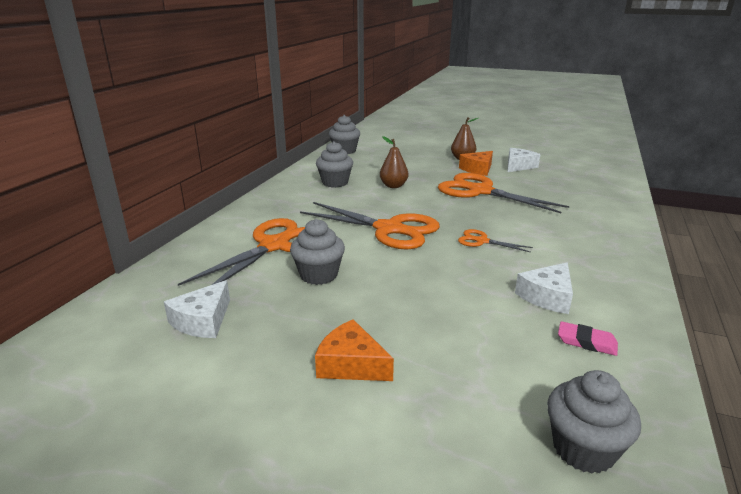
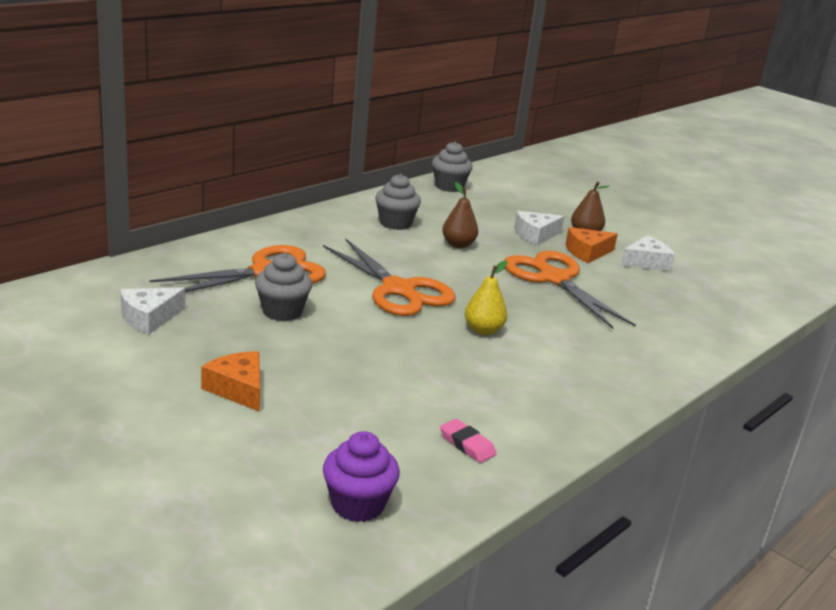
camera: 20 degrees right, 0 degrees up
orange scissors [458,229,533,253] -> yellow pear [465,261,508,335]
white cheese [515,263,573,314] -> white cheese moved to [514,211,565,245]
grey cupcake [547,370,641,474] -> purple cupcake [323,431,400,522]

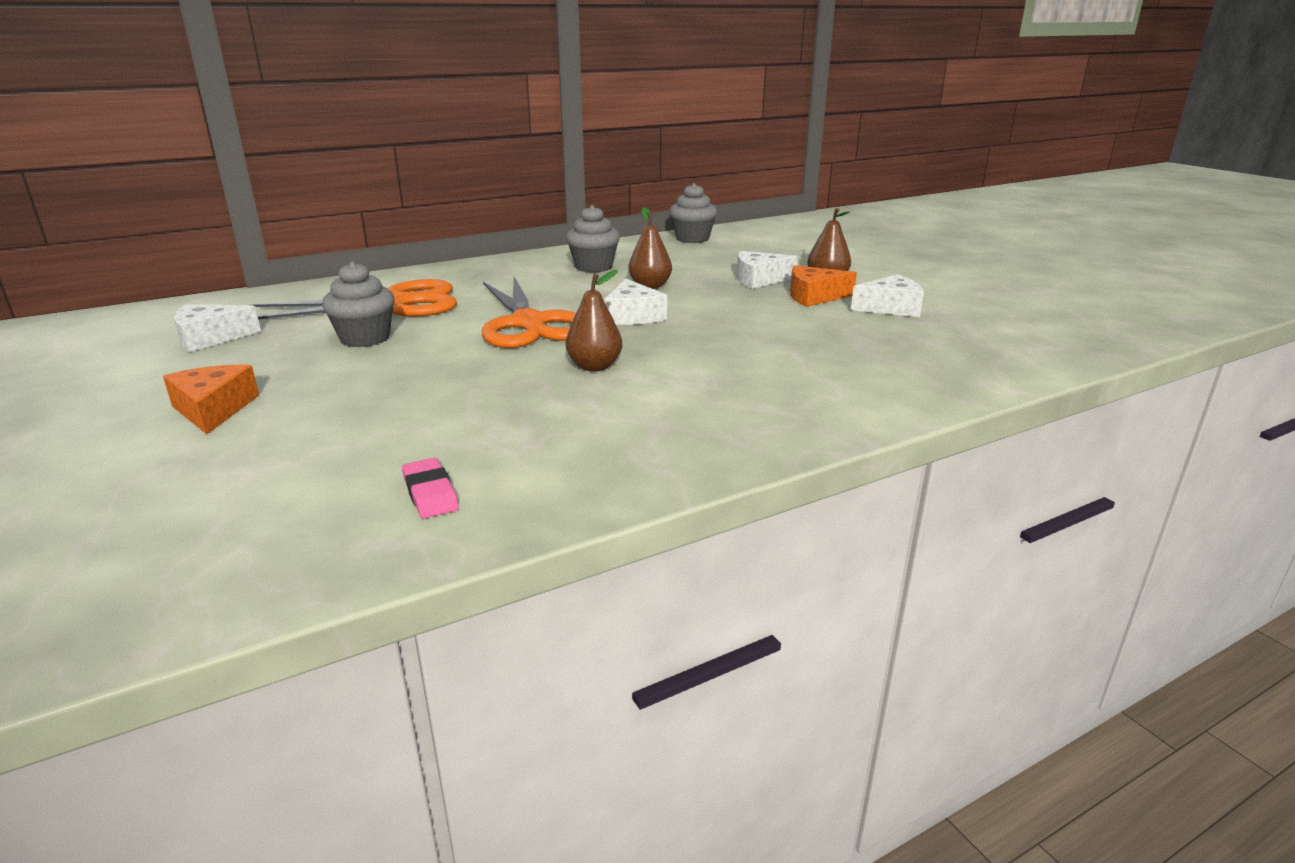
camera: 20 degrees right, 0 degrees up
purple cupcake [323,431,400,522] -> none
yellow pear [465,261,508,335] -> brown pear [566,270,622,371]
orange scissors [504,251,636,329] -> none
none -> white cheese [604,279,667,325]

